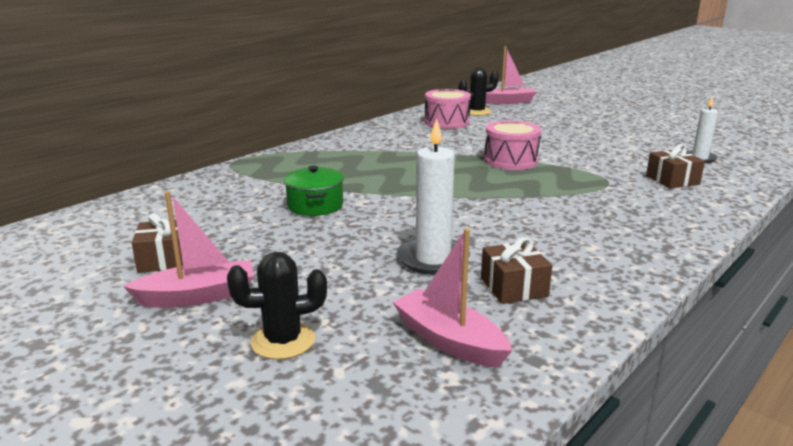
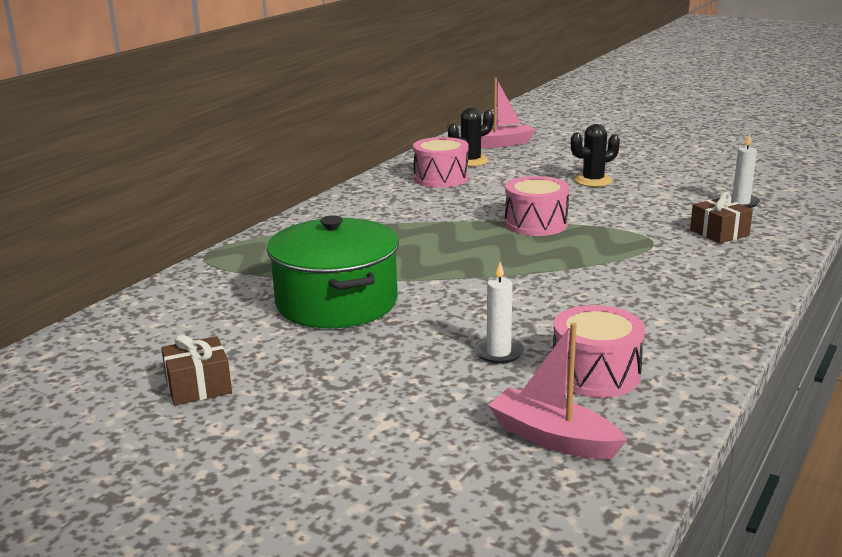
camera: 10 degrees left, 0 degrees up
pink boat [123,191,254,308] -> none
black cactus [227,252,327,360] -> black cactus moved to [571,124,620,187]
green pot [284,166,344,216] -> green pot [267,215,399,328], size x1.86
white candle [397,118,470,275] -> white candle [474,262,524,364], size x0.63
brown gift [481,237,552,304] -> pink drum [553,305,645,398]

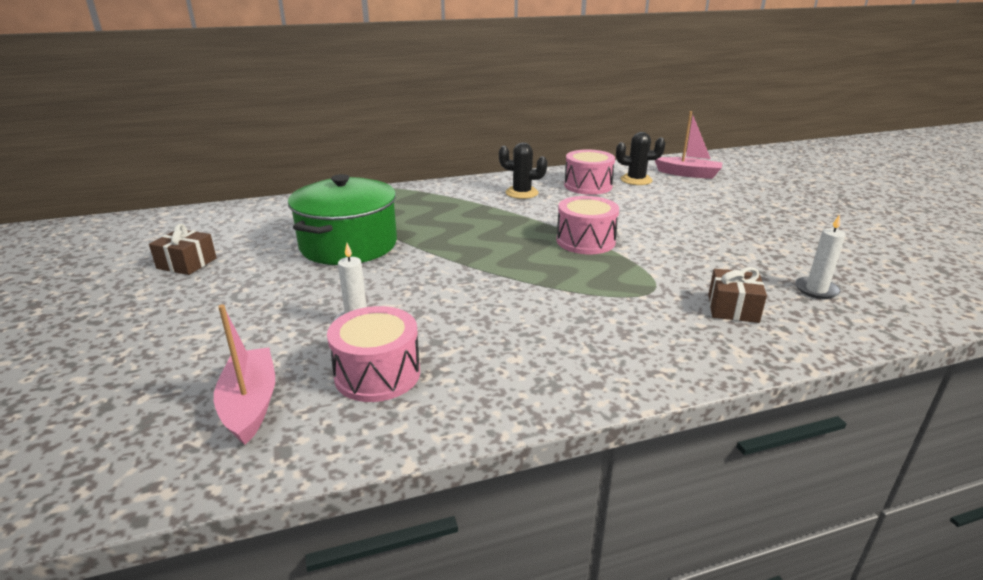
camera: 40 degrees right, 5 degrees up
black cactus [571,124,620,187] -> black cactus moved to [499,143,547,199]

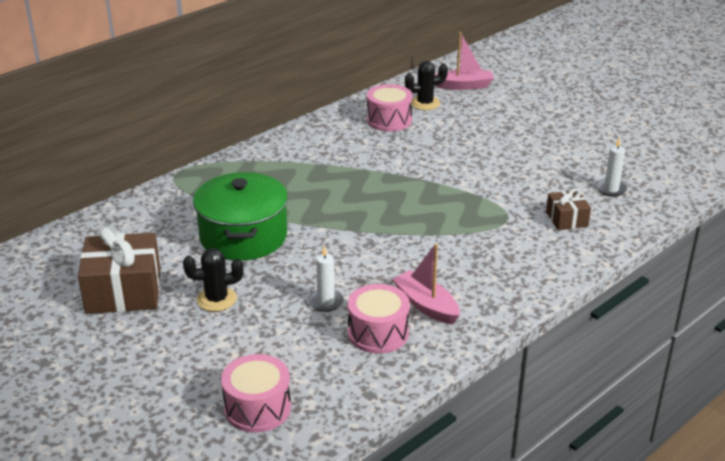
camera: 25 degrees left, 5 degrees up
brown gift [149,224,217,275] -> brown gift [78,227,161,314], size x1.86
pink boat [214,304,275,445] -> pink boat moved to [393,243,460,324]
black cactus [499,143,547,199] -> black cactus moved to [183,248,243,312]
pink drum [556,196,619,254] -> pink drum moved to [221,354,291,433]

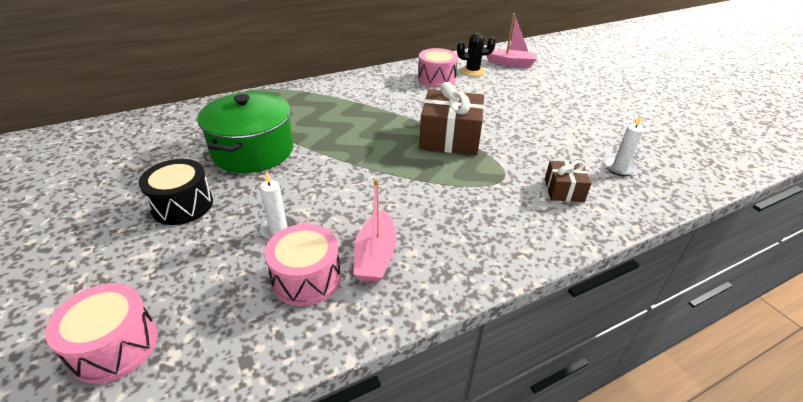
camera: 15 degrees right, 5 degrees up
brown gift [78,227,161,314] -> brown gift moved to [419,82,484,155]
black cactus [183,248,243,312] -> black drum [138,159,213,225]
pink boat [393,243,460,324] -> pink boat turned 150 degrees counterclockwise [354,179,396,282]

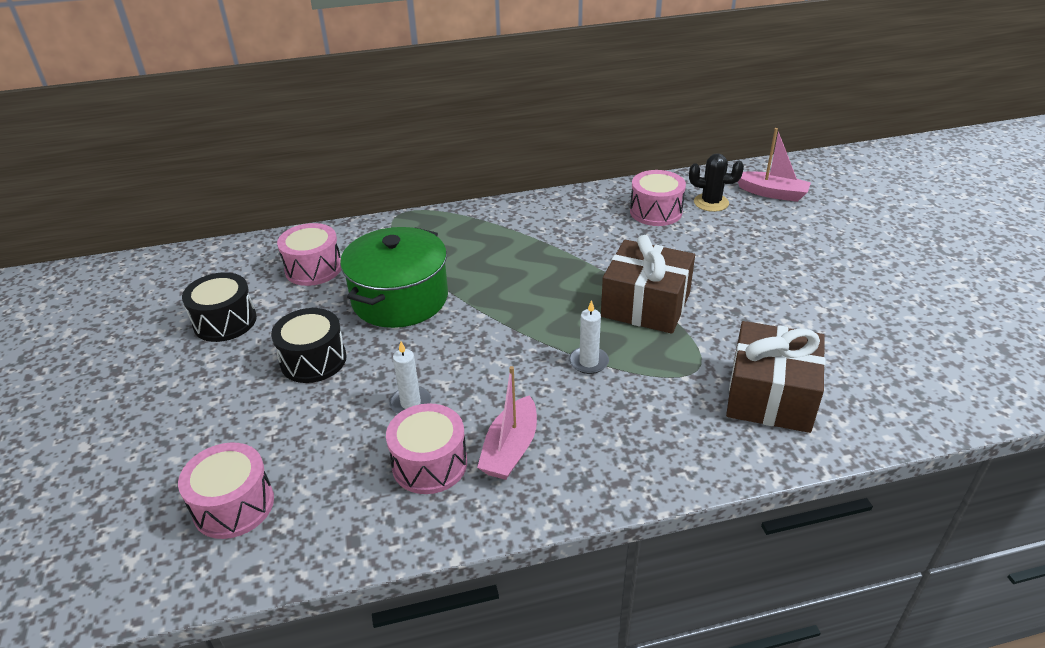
camera: 15 degrees right, 0 degrees up
brown gift [545,160,592,202] -> brown gift [726,321,826,433], size x1.86
white candle [605,115,644,176] -> white candle moved to [569,300,609,374]
none -> black drum [182,272,257,342]
none -> pink drum [277,223,341,286]

